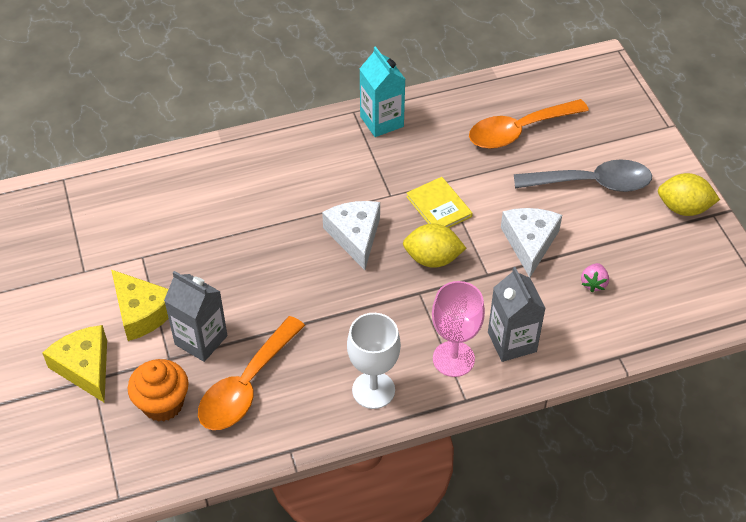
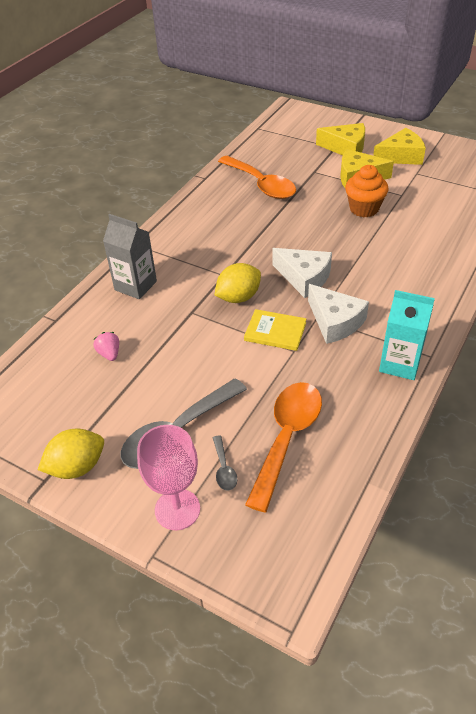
camera: 140 degrees right, 5 degrees down
orange cupcake [128,359,189,422] -> orange cupcake moved to [345,165,388,217]
grey carton [164,271,228,362] -> none
orange spoon [198,316,305,430] -> orange spoon turned 150 degrees clockwise [218,156,296,199]
white goblet [347,313,401,409] -> none
pink goblet [432,281,485,377] -> pink goblet moved to [137,425,200,530]
white cheese [501,208,562,277] -> white cheese moved to [308,284,369,344]
none -> grey spoon [213,436,238,490]
none -> yellow cheese [373,128,426,165]

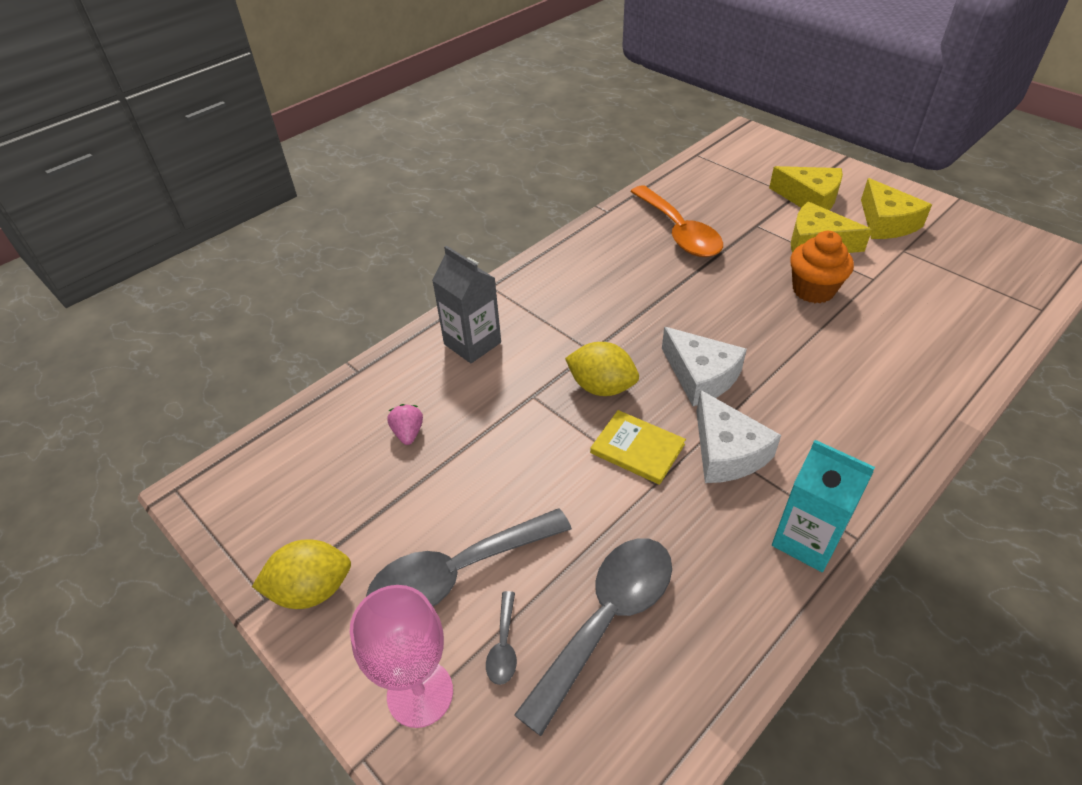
camera: 15 degrees right, 0 degrees up
yellow lemon [214,263,261,303] -> yellow lemon turned 45 degrees clockwise [565,342,639,396]
orange spoon [245,382,322,512] -> grey spoon [514,538,672,736]
yellow cheese [373,128,426,165] -> yellow cheese turned 75 degrees clockwise [861,178,932,239]

